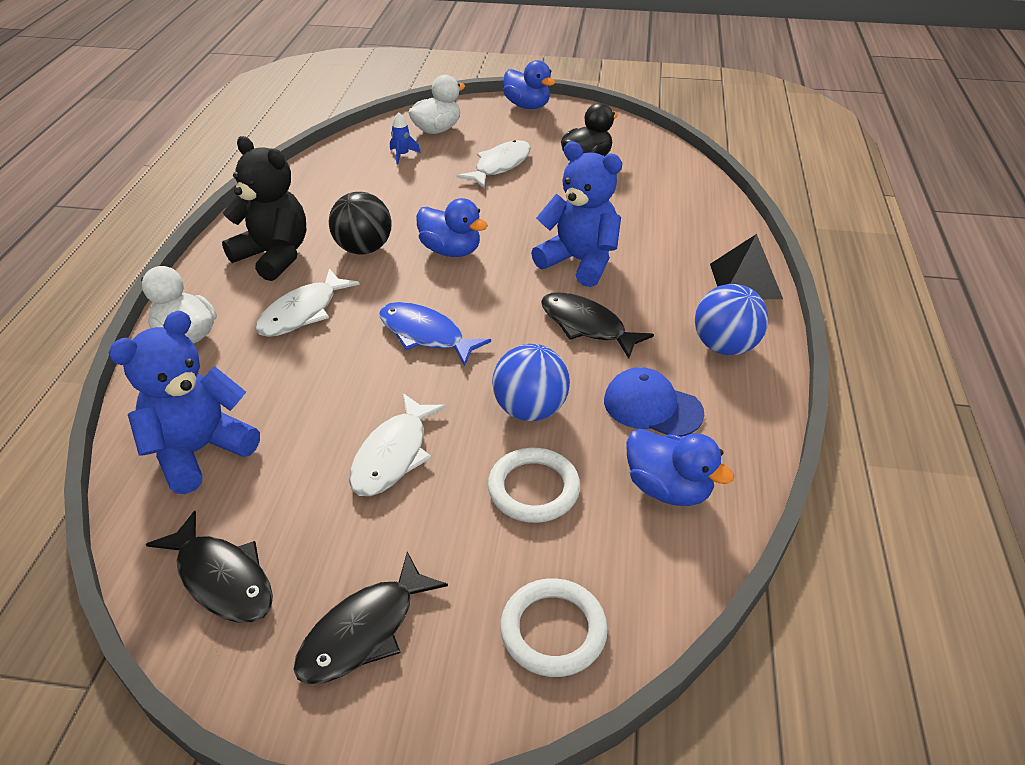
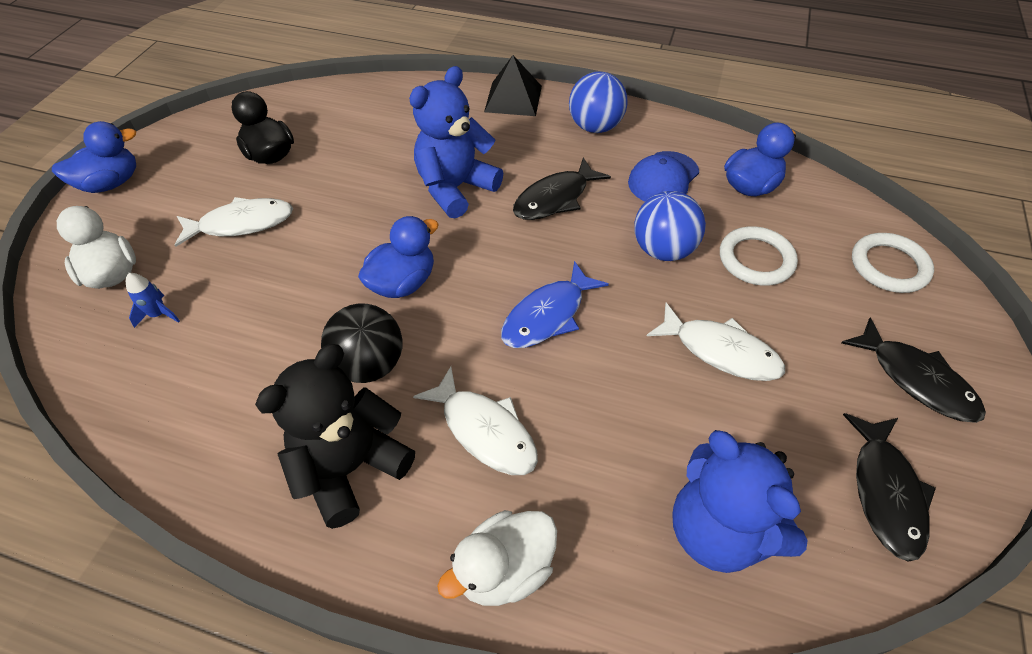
camera: 80 degrees left, 10 degrees up
black fish [146,511,273,623] -> black fish turned 135 degrees clockwise [843,413,936,562]
white fish [456,140,531,188] -> white fish turned 120 degrees clockwise [175,197,293,247]

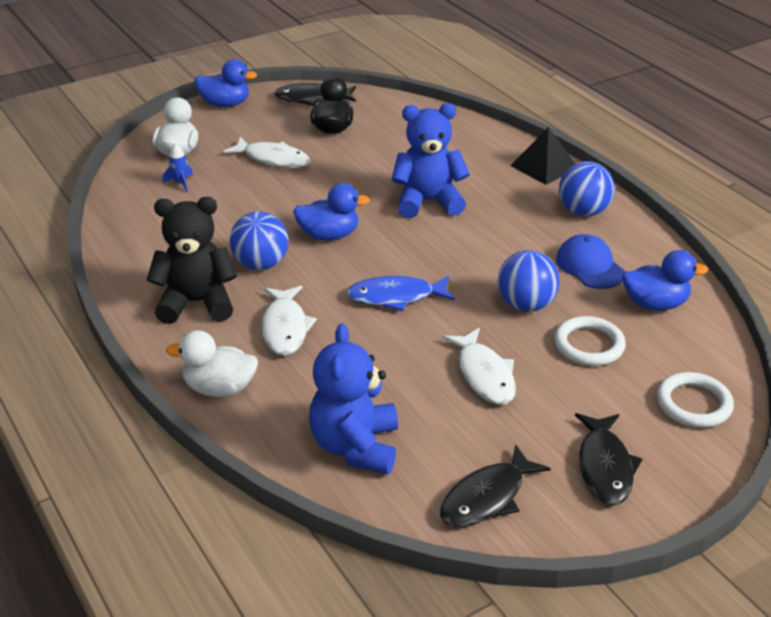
camera: 40 degrees right, 15 degrees down
black ball [321,303,403,383] -> blue ball [230,211,288,270]
black fish [513,158,611,220] -> black fish moved to [274,83,356,106]
blue cap [628,151,699,201] -> blue cap turned 75 degrees clockwise [556,234,625,289]

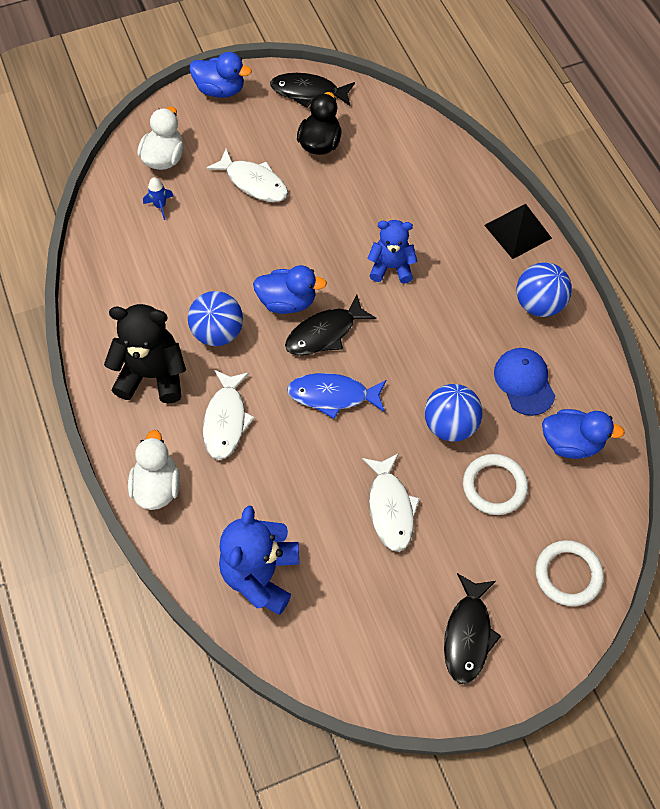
camera: 10 degrees right, 25 degrees up
white duck [166,330,258,397] -> white duck turned 75 degrees clockwise [128,430,180,510]
blue teddy bear [391,103,470,218] -> blue teddy bear [367,220,417,284], size x0.65
black fish [440,444,551,527] -> black fish moved to [285,294,376,356]

